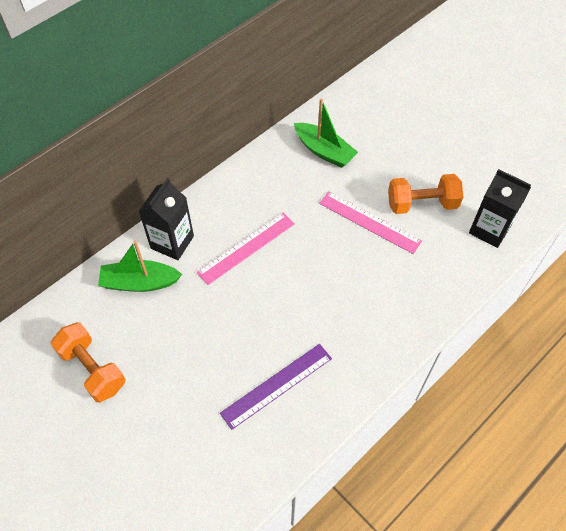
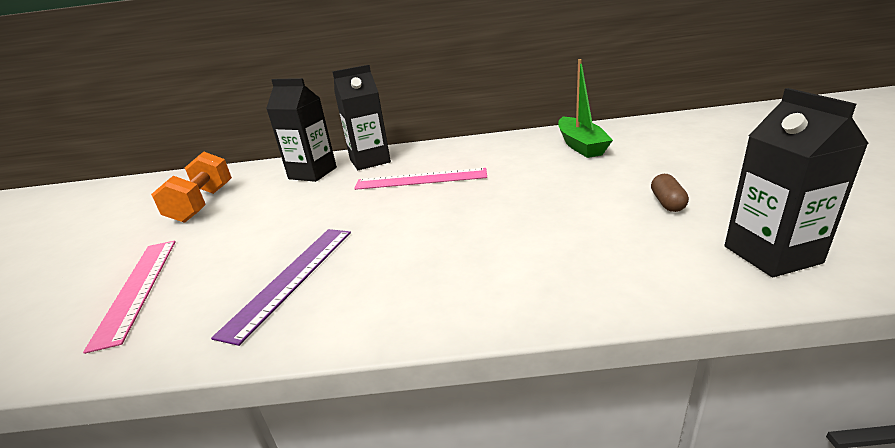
camera: 45 degrees right, 30 degrees down
green boat [98,241,182,292] -> black carton [266,78,337,182]
purple ruler [220,344,332,430] -> purple ruler turned 75 degrees counterclockwise [211,229,351,346]
pink ruler [319,191,422,254] -> pink ruler moved to [83,241,176,354]
orange dumbbell [388,174,463,214] -> brown capsule [651,174,689,212]

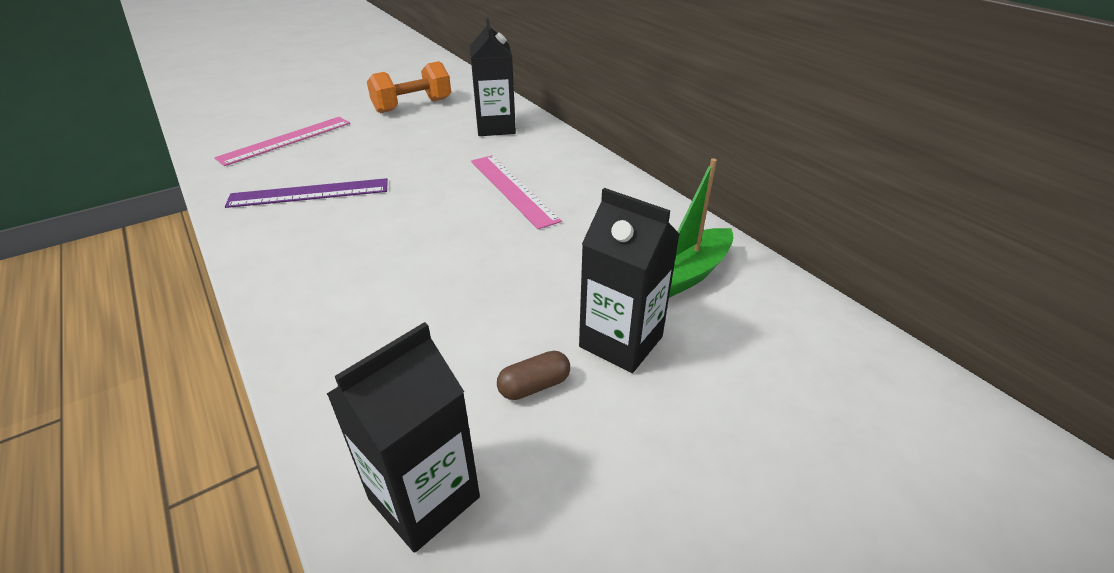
camera: 55 degrees right, 10 degrees up
black carton [332,65,391,170] -> black carton moved to [579,188,680,373]

